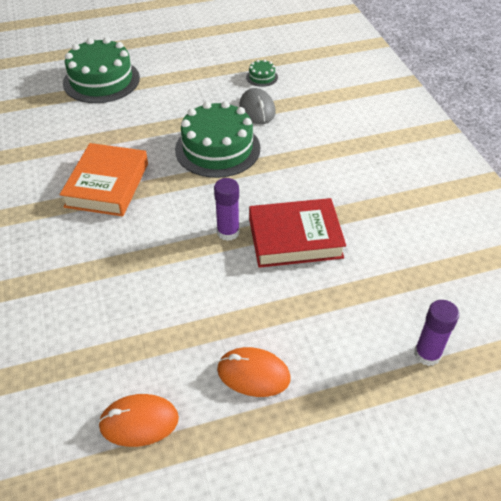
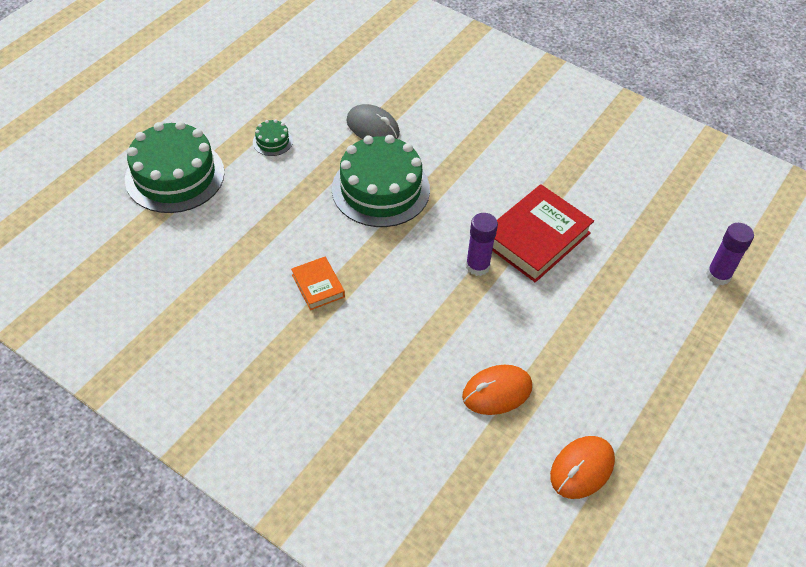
camera: 40 degrees left, 5 degrees up
orange book [60,143,148,217] -> orange book [291,257,345,310], size x0.52
orange mouse [217,347,291,397] -> orange mouse moved to [462,365,532,415]
green cake [246,59,278,87] -> green cake moved to [253,119,293,156]

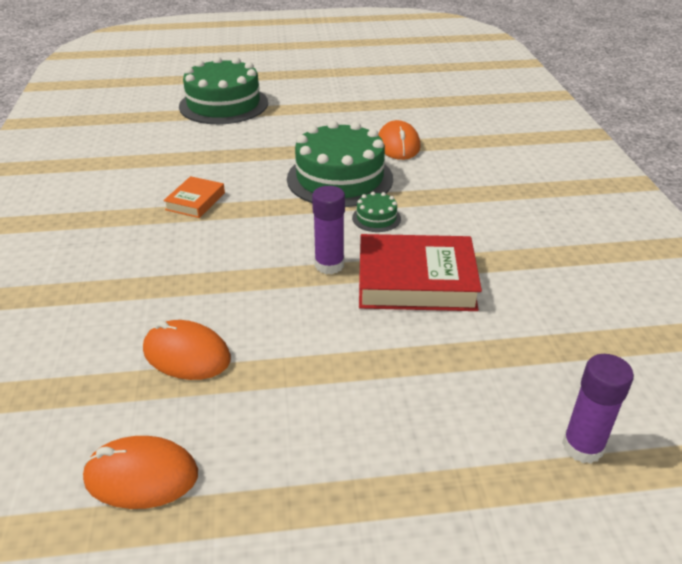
camera: 50 degrees right, 15 degrees down
green cake [253,119,293,156] -> green cake moved to [352,192,401,232]
grey mouse [346,104,400,139] -> orange mouse [378,120,421,160]

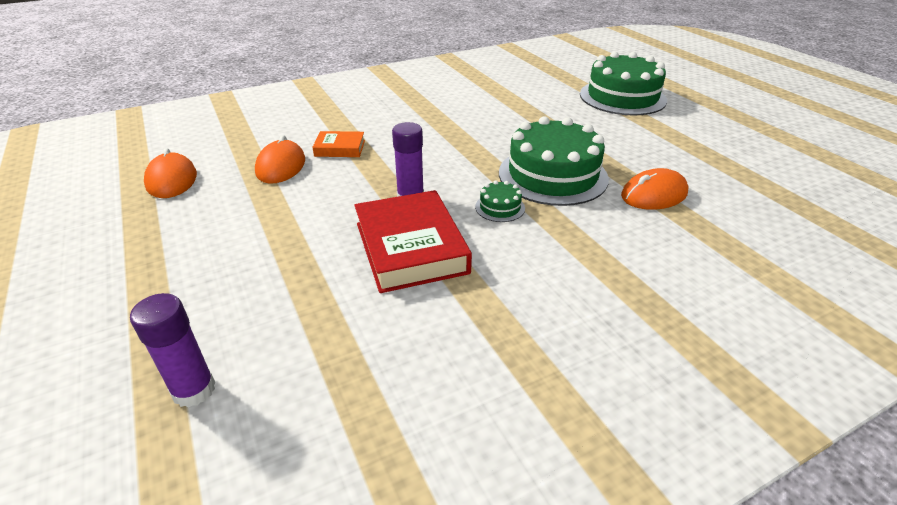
camera: 70 degrees right, 0 degrees up
orange book [163,176,225,218] -> orange book moved to [312,131,365,157]

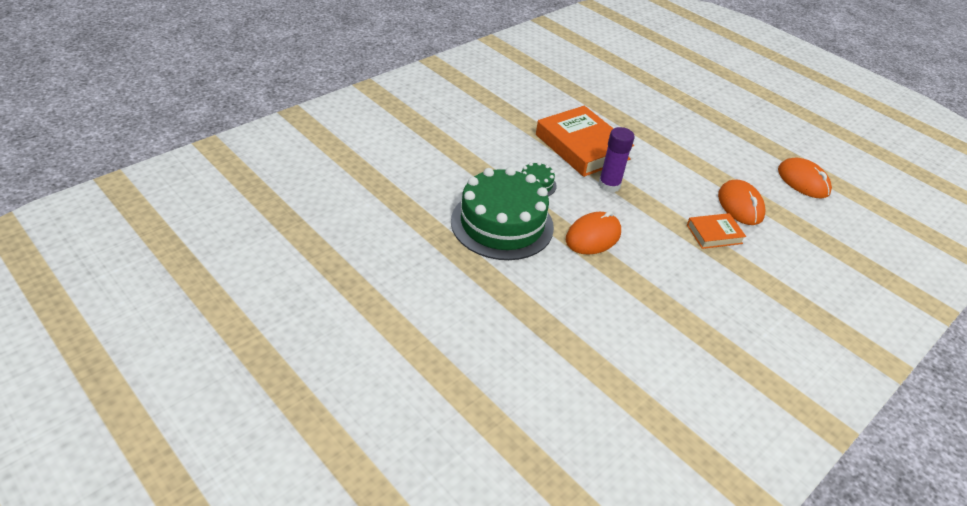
camera: 160 degrees right, 5 degrees up
purple glue stick [130,293,215,408] -> none
red book [354,190,472,293] -> orange book [536,106,634,177]
green cake [580,52,667,116] -> none
orange mouse [621,168,689,210] -> orange mouse moved to [566,211,621,255]

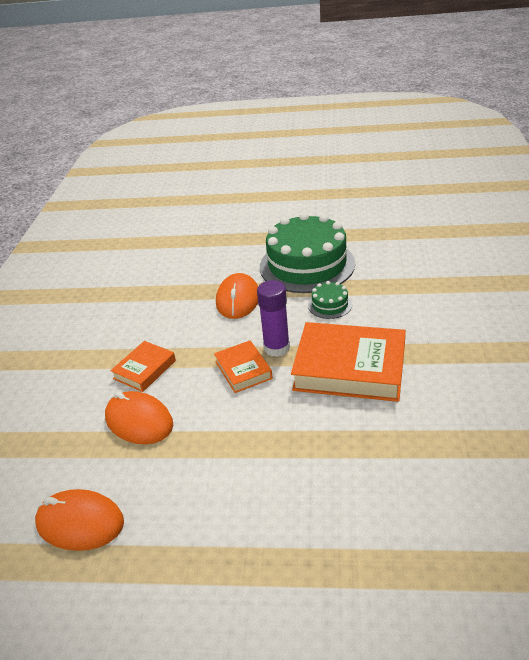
camera: 145 degrees right, 5 degrees down
none -> orange book [214,341,273,393]

